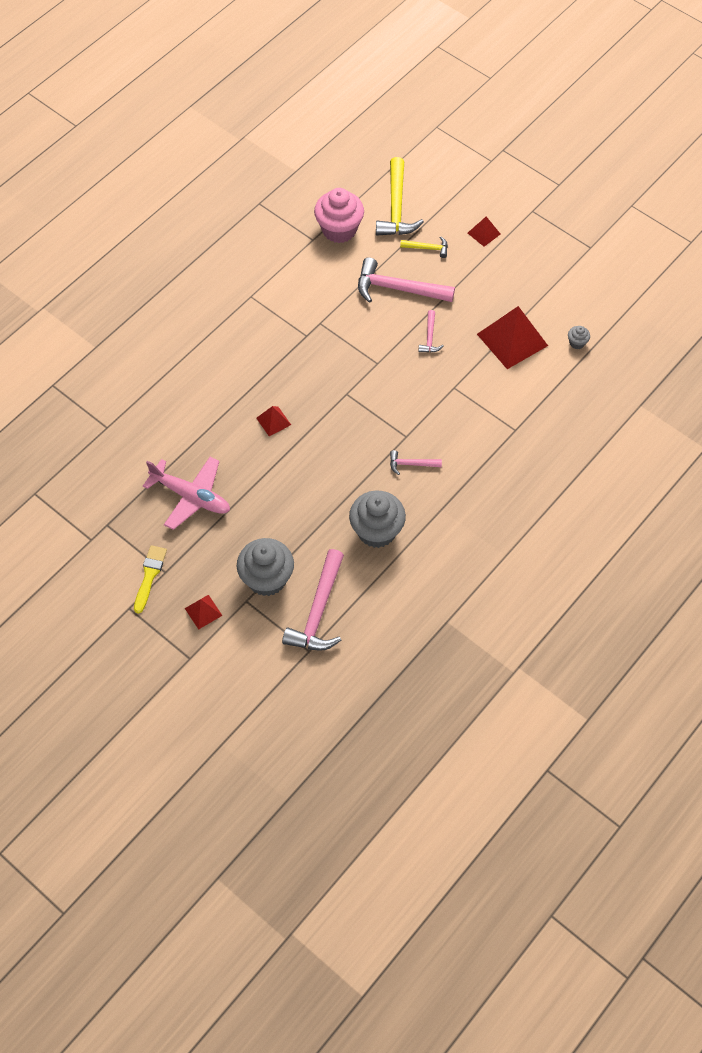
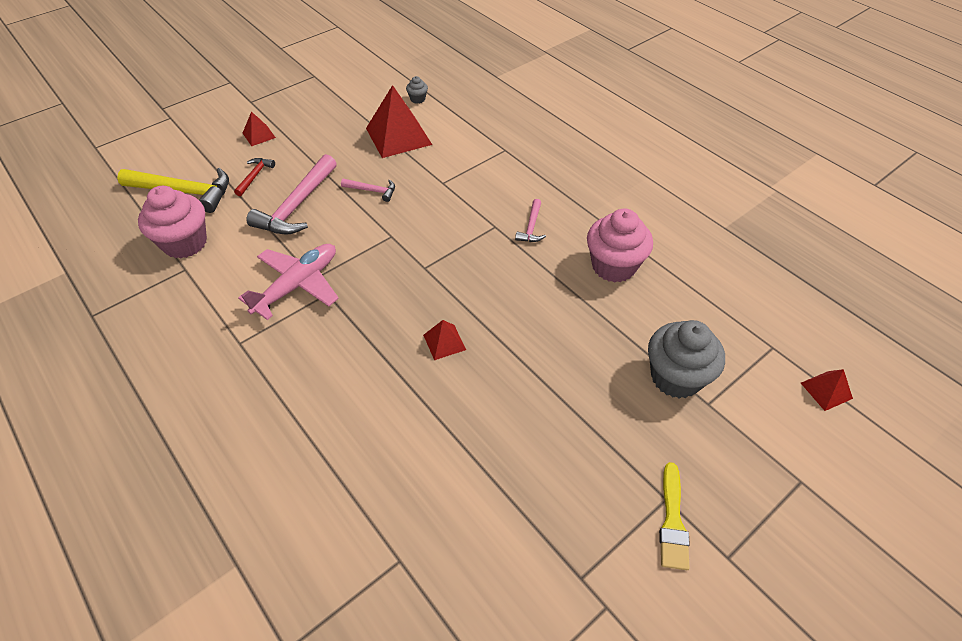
camera: 80 degrees left, 10 degrees down
yellow brush [134,545,167,614] -> yellow brush turned 105 degrees counterclockwise [659,462,690,570]
pink plane [143,457,230,530] -> pink plane moved to [238,244,339,320]
red pyramid [185,595,222,629] -> red pyramid moved to [801,369,853,411]
pink hammer [282,549,344,651] -> none
grey cupcake [349,490,406,548] -> pink cupcake [587,209,653,283]
yellow hammer [400,236,448,258] -> red hammer [234,158,275,196]

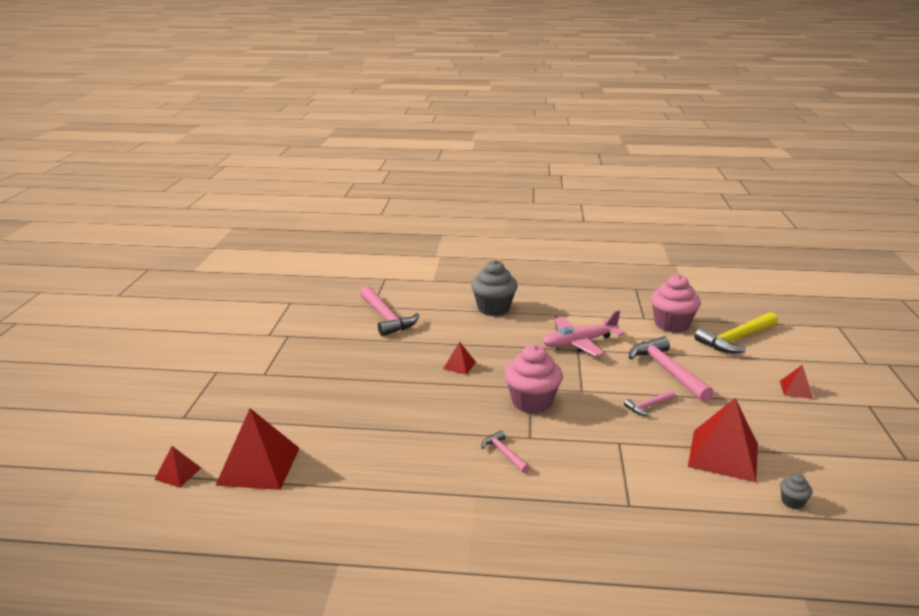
camera: 135 degrees right, 25 degrees down
red hammer [234,158,275,196] -> none
pink plane [238,244,339,320] -> pink plane turned 75 degrees clockwise [543,310,624,357]
pink cupcake [587,209,653,283] -> pink cupcake moved to [504,344,563,414]
grey cupcake [648,320,725,399] -> grey cupcake moved to [471,260,518,316]
yellow brush [659,462,690,570] -> none
none -> red pyramid [215,408,300,490]
none -> pink hammer [360,286,419,336]

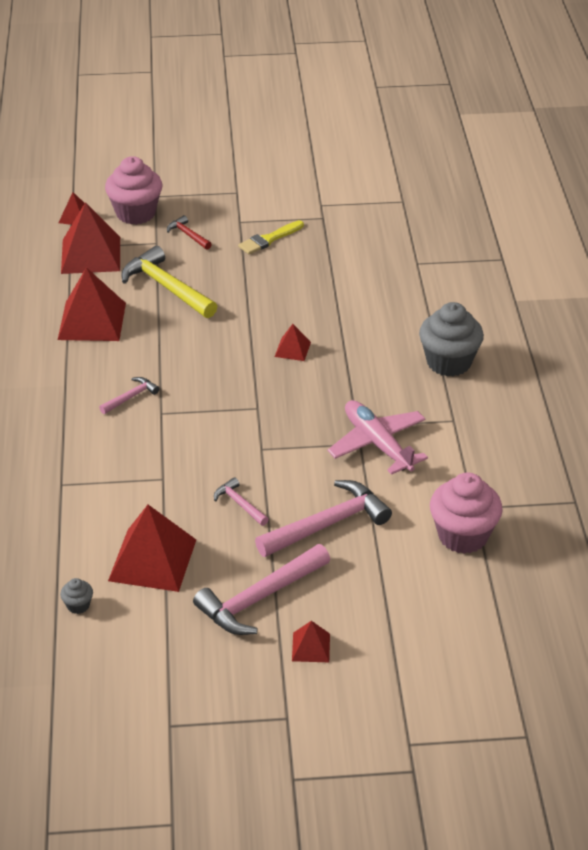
camera: 80 degrees right, 15 degrees up
pink hammer [360,286,419,336] -> pink hammer moved to [193,544,330,635]
pink cupcake [504,344,563,414] -> pink cupcake moved to [105,156,162,225]
yellow hammer [695,312,778,353] -> yellow hammer moved to [122,246,217,318]
none -> red pyramid [58,267,126,341]
none -> red hammer [167,215,212,250]
none -> yellow brush [238,220,304,255]

